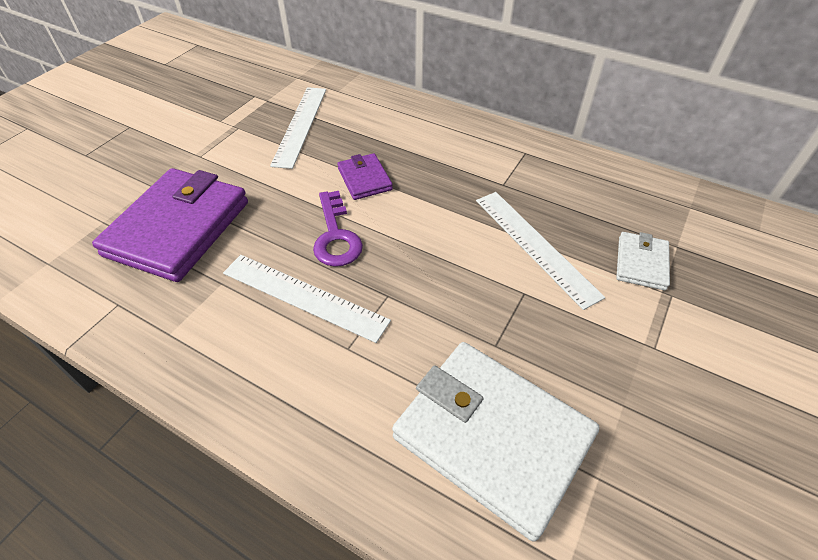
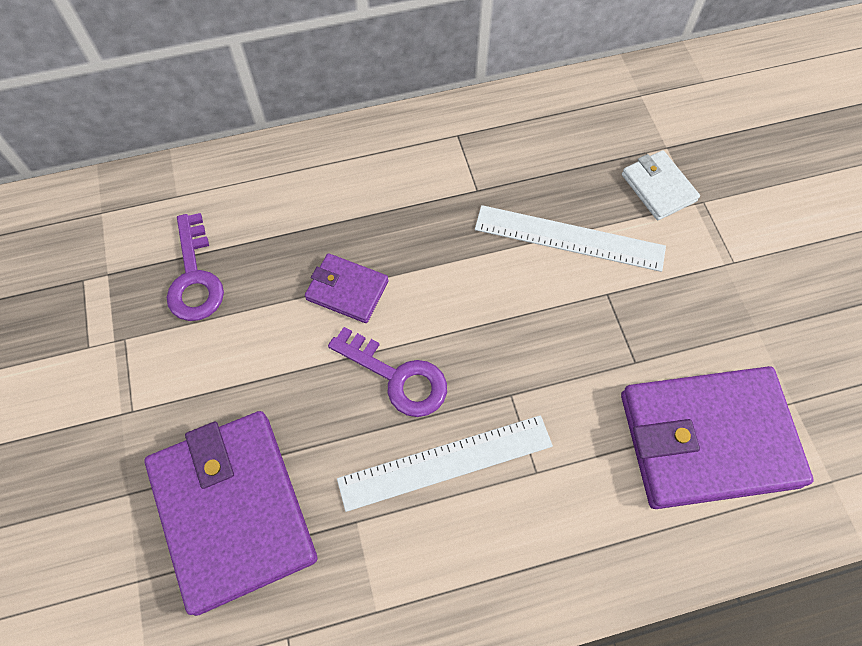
camera: 45 degrees left, 15 degrees up
white ruler [270,87,326,169] -> purple key [167,213,224,321]
white wallet [392,342,599,542] -> purple wallet [621,366,813,509]

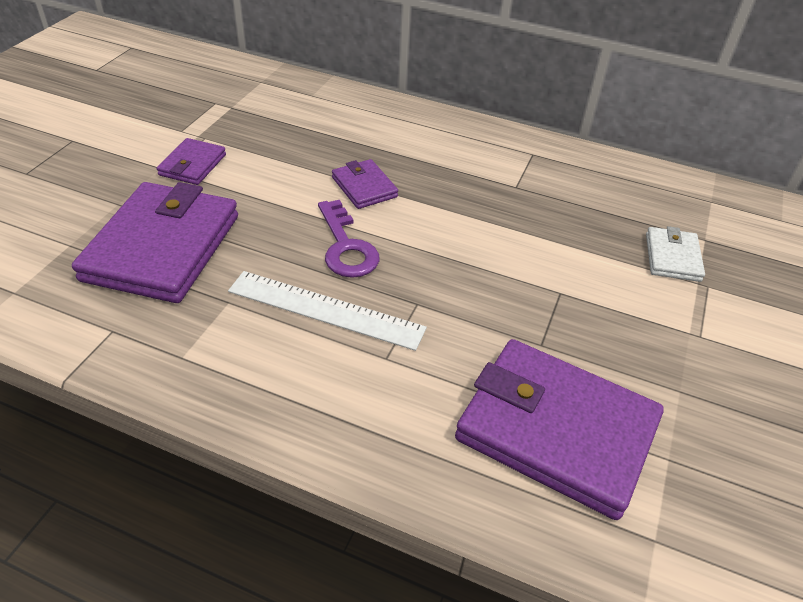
camera: 35 degrees right, 20 degrees down
purple key [167,213,224,321] -> none
white ruler [475,205,666,272] -> none
none -> purple wallet [157,138,226,185]

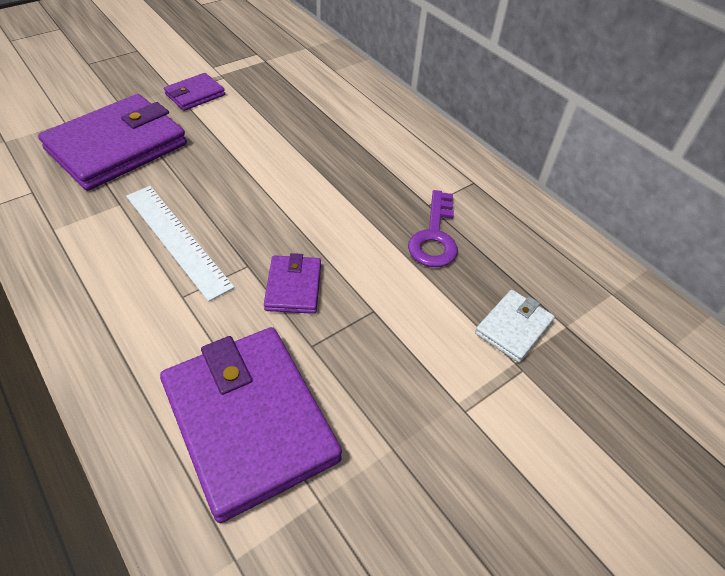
camera: 30 degrees right, 5 degrees up
purple key [318,200,380,278] -> purple key moved to [408,190,458,267]
purple wallet [332,159,398,209] -> purple wallet moved to [264,253,321,314]

